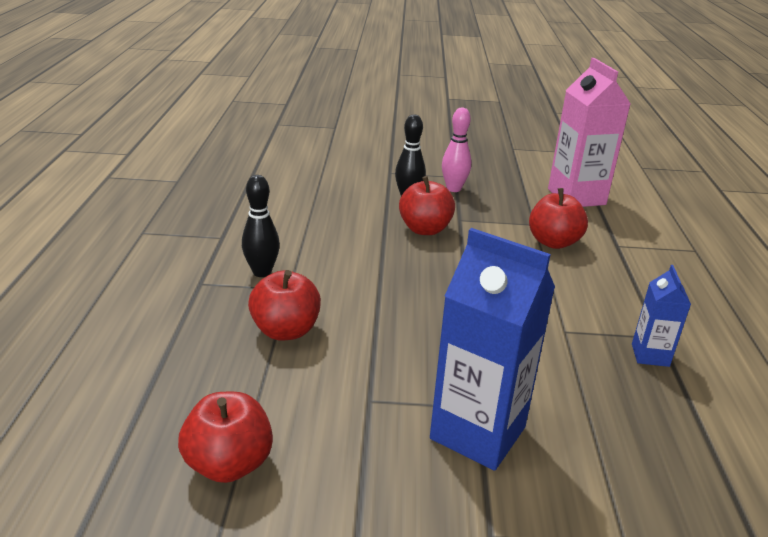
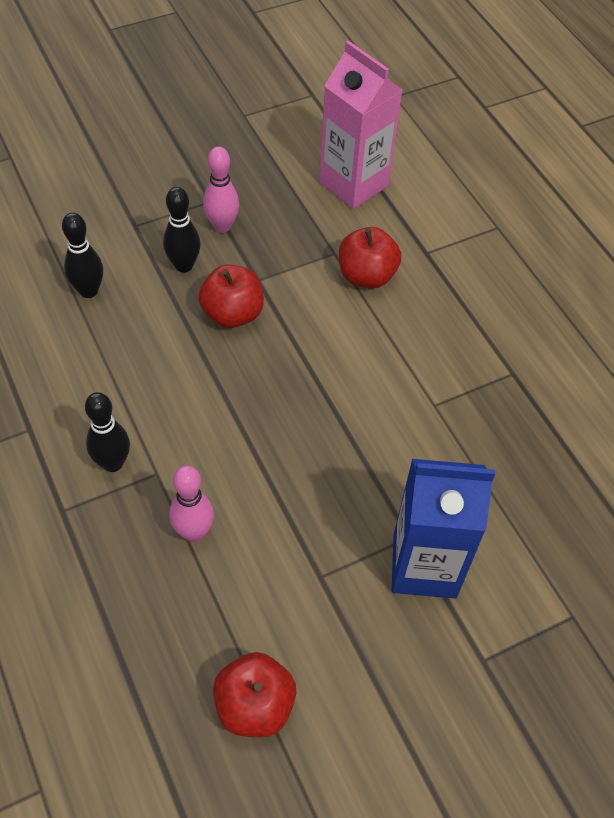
camera: 30 degrees left, 25 degrees up
red apple [248,270,321,340] -> pink bowling pin [169,465,214,542]
blue carton [632,265,691,367] -> none
none -> black bowling pin [62,213,103,298]

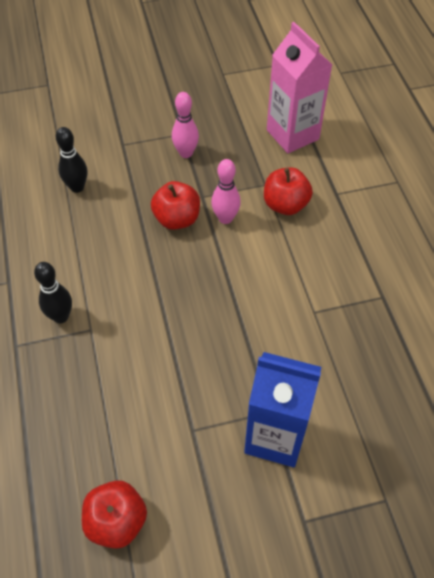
camera: 15 degrees right, 0 degrees up
black bowling pin [163,187,201,273] -> none
pink bowling pin [169,465,214,542] -> pink bowling pin moved to [211,159,241,224]

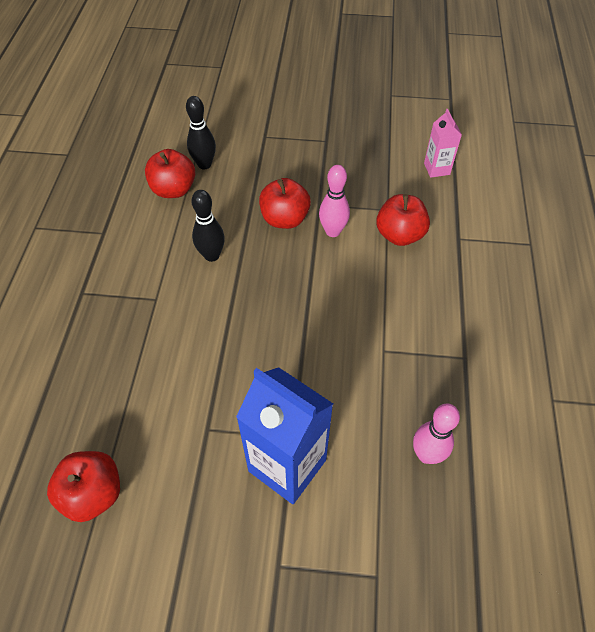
camera: 20 degrees right, 0 degrees up
black bowling pin [34,262,72,323] -> black bowling pin moved to [191,190,225,262]
pink bowling pin [172,92,199,158] -> pink bowling pin moved to [413,404,460,464]
pink carton [267,22,332,153] -> pink carton [424,109,462,178], size x0.51
none -> red apple [145,149,195,198]

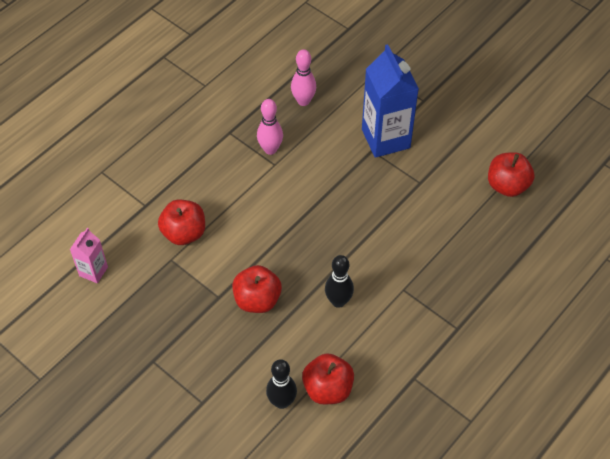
camera: 145 degrees left, 0 degrees up
pink bowling pin [319,165,350,237] -> pink bowling pin moved to [257,99,283,155]

